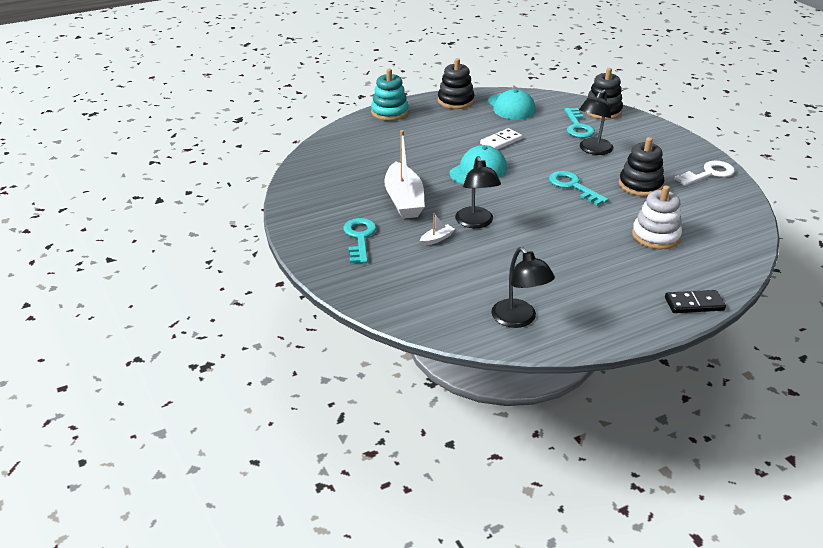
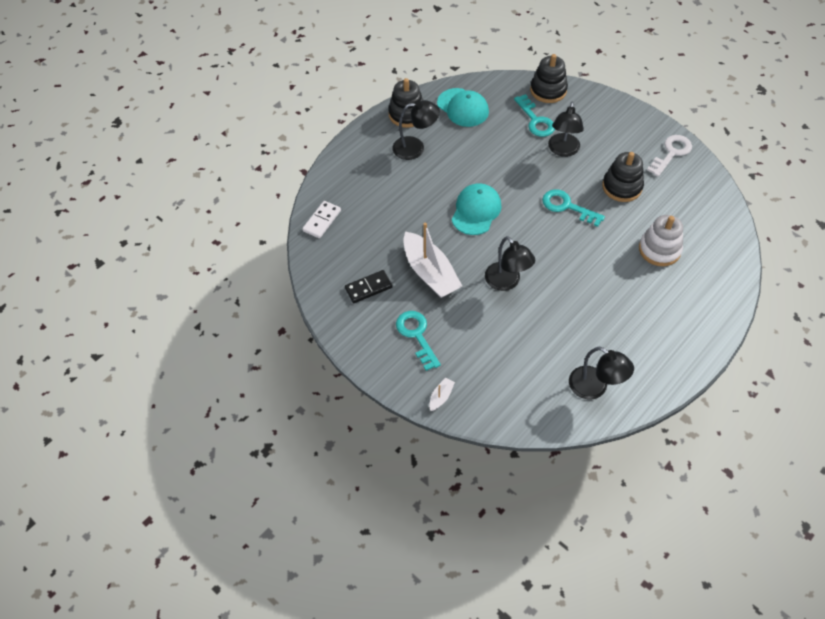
camera: 20 degrees left, 20 degrees up
turquoise stacking toy [371,69,409,121] -> none
white boat [420,213,455,246] -> white boat moved to [429,377,455,411]
white domino [480,128,522,149] -> white domino moved to [302,201,341,238]
black domino [665,290,726,313] -> black domino moved to [345,270,393,303]
none -> black lamp [392,100,440,160]

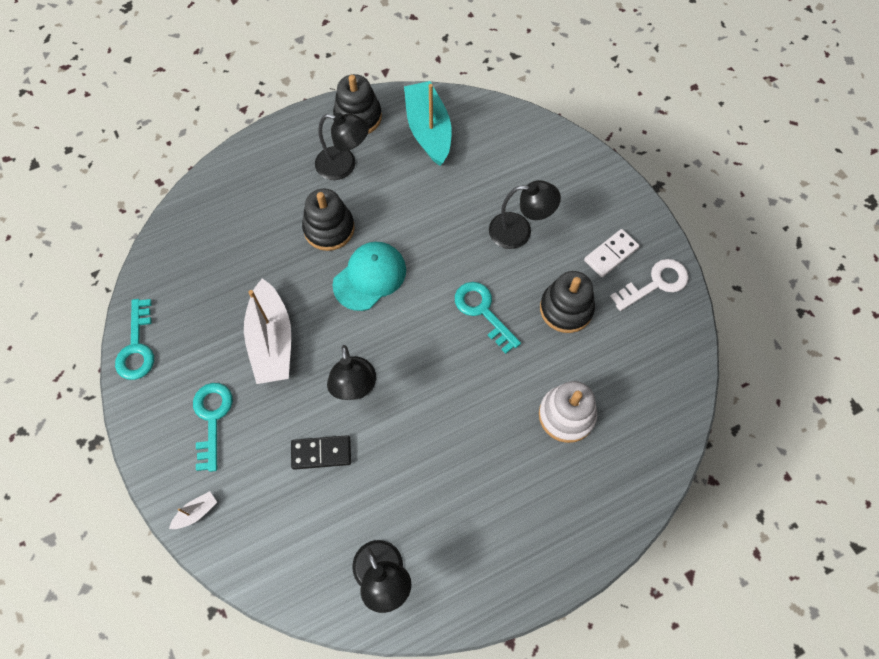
camera: 20 degrees right, 10 degrees up
white domino [302,201,341,238] -> white domino moved to [584,229,640,277]
black domino [345,270,393,303] -> black domino moved to [291,435,351,470]
turquoise cap [437,88,489,127] -> turquoise boat [404,81,452,166]
turquoise key [514,94,555,137] -> turquoise key moved to [115,299,154,380]
black stacking toy [530,54,568,103] -> black stacking toy moved to [302,188,355,251]
black lamp [548,101,584,157] -> black lamp turned 120 degrees counterclockwise [489,180,561,249]

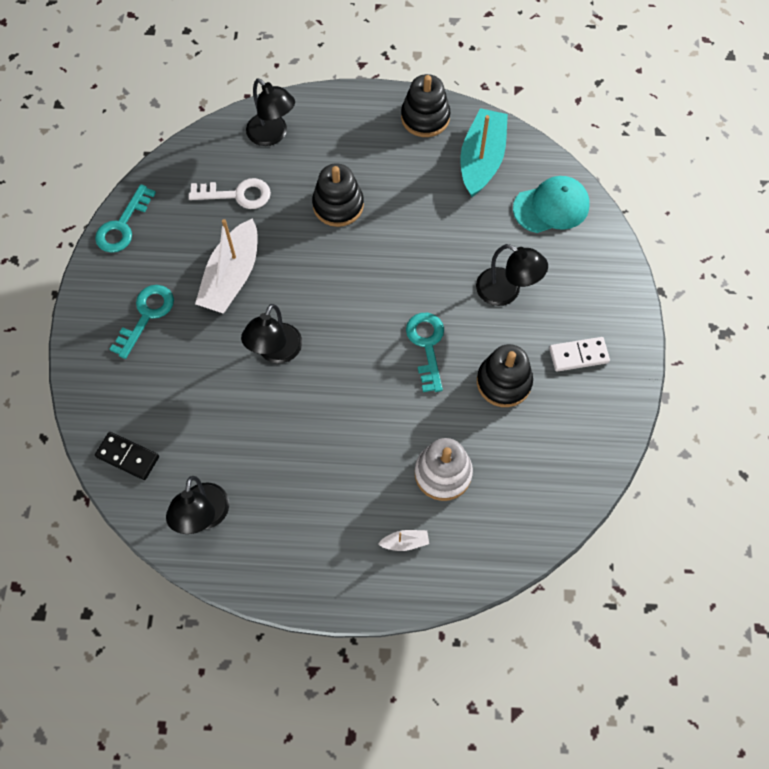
camera: 30 degrees right, 0 degrees up
white boat [169,491,217,529] -> white boat moved to [378,530,429,551]
black domino [291,435,351,470] -> black domino moved to [95,432,159,480]
black lamp [315,113,369,180] -> black lamp moved to [246,78,295,146]
turquoise cap [333,242,406,311] -> turquoise cap moved to [513,176,590,233]
white key [610,259,689,311] -> white key moved to [189,178,271,209]

